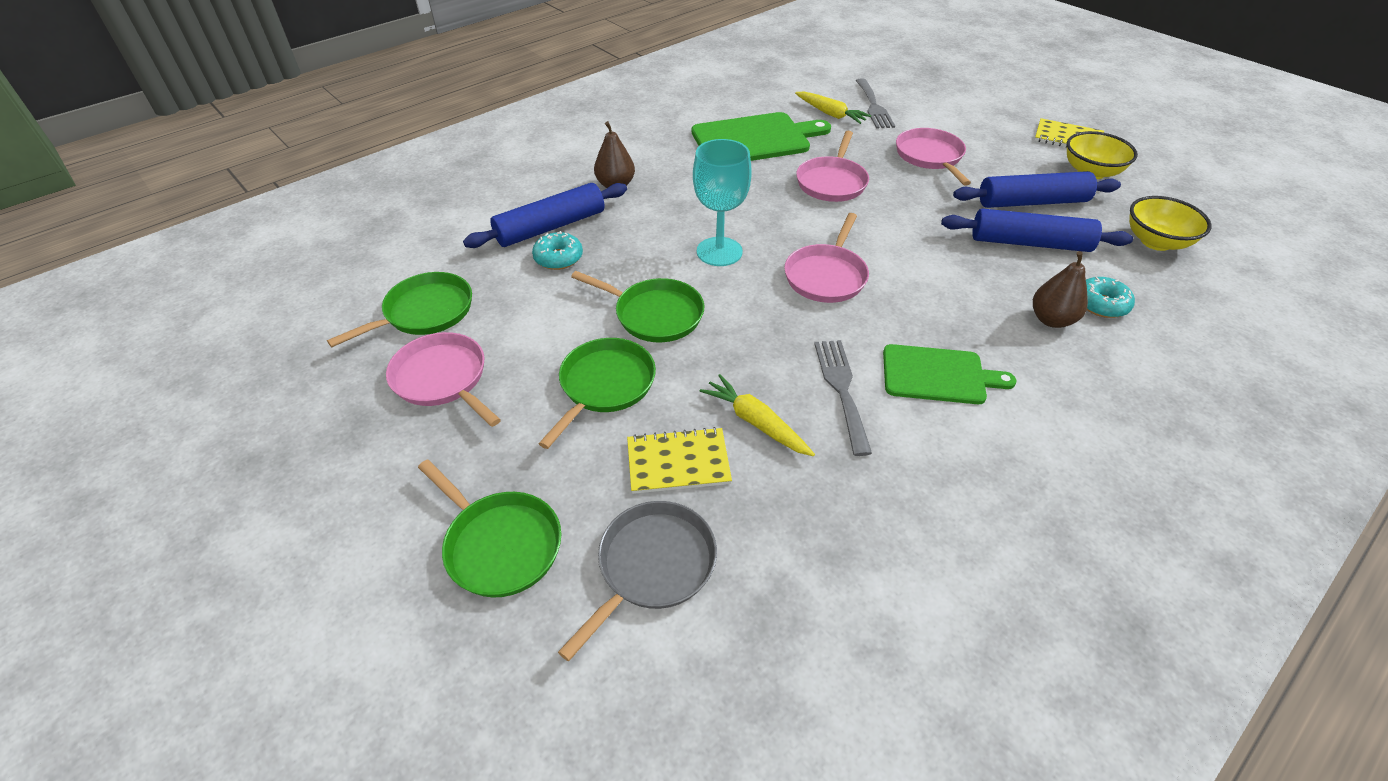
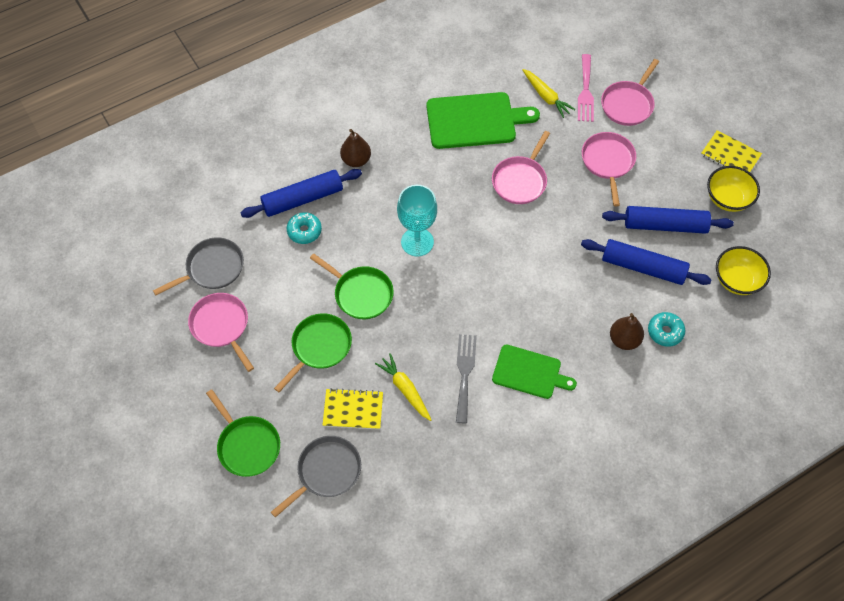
camera: 10 degrees right, 15 degrees up
green pan [327,272,472,347] -> grey pan [153,237,244,295]
pink pan [784,213,869,303] -> pink pan moved to [601,59,659,126]
grey fork [856,78,895,129] -> pink fork [578,54,594,122]

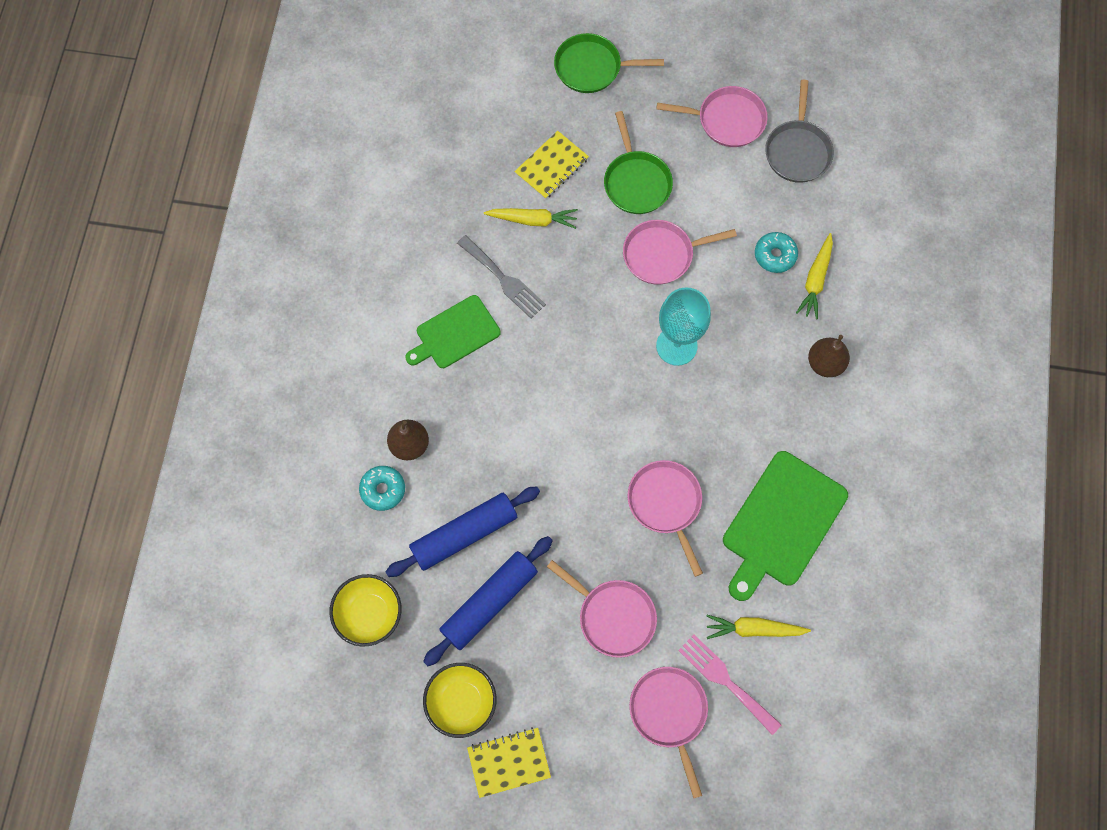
camera: 130 degrees right, 10 degrees up
blue rolling pin [241,169,362,218] -> yellow carrot [796,233,833,320]
grey pan [271,436,361,517] -> none
green pan [310,253,394,319] -> pink pan [623,220,737,285]

